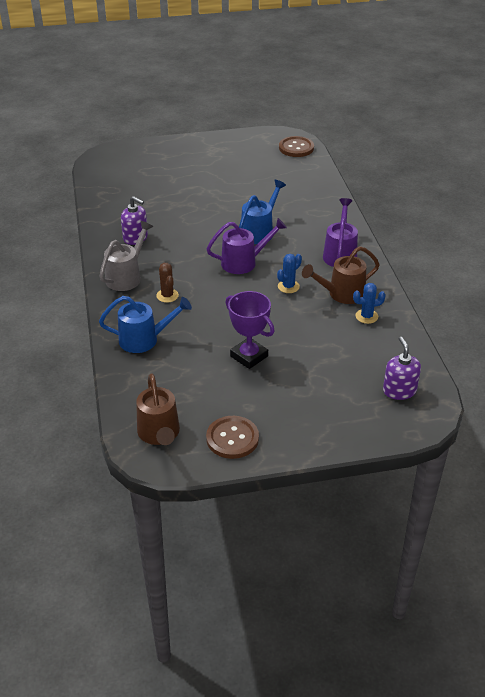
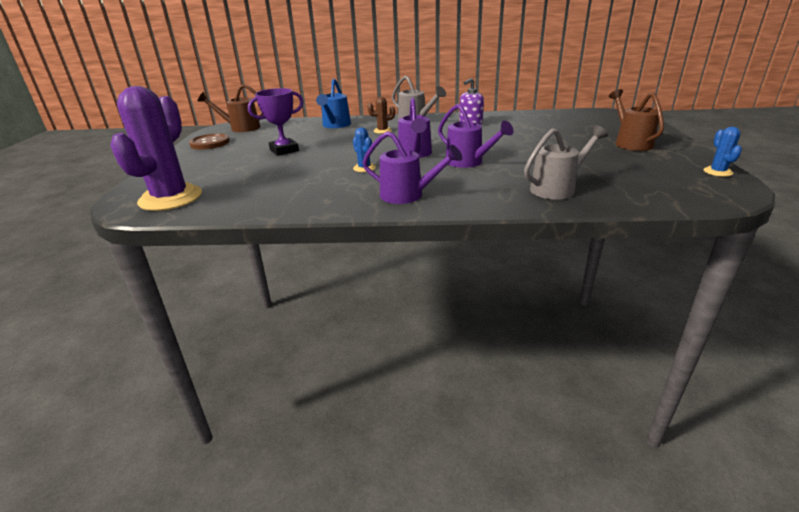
camera: 105 degrees right, 10 degrees down
blue watering can [239,180,286,244] -> purple watering can [438,104,514,168]
brown button [279,136,314,157] -> none
brown watering can [302,246,380,304] -> brown watering can moved to [609,89,664,151]
blue cactus [353,283,386,324] -> blue cactus moved to [703,127,742,177]
purple soap dispenser [383,337,421,400] -> purple cactus [110,86,202,211]
none -> grey watering can [524,125,608,200]

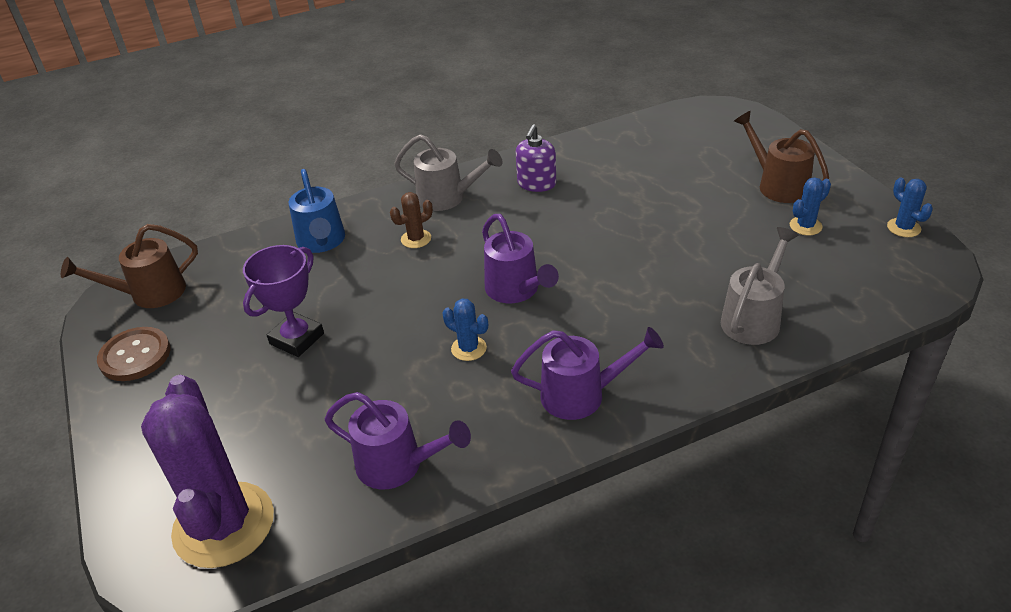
camera: 25 degrees left, 10 degrees up
purple watering can [438,104,514,168] -> purple watering can moved to [325,392,471,489]
none -> blue cactus [790,177,831,235]

